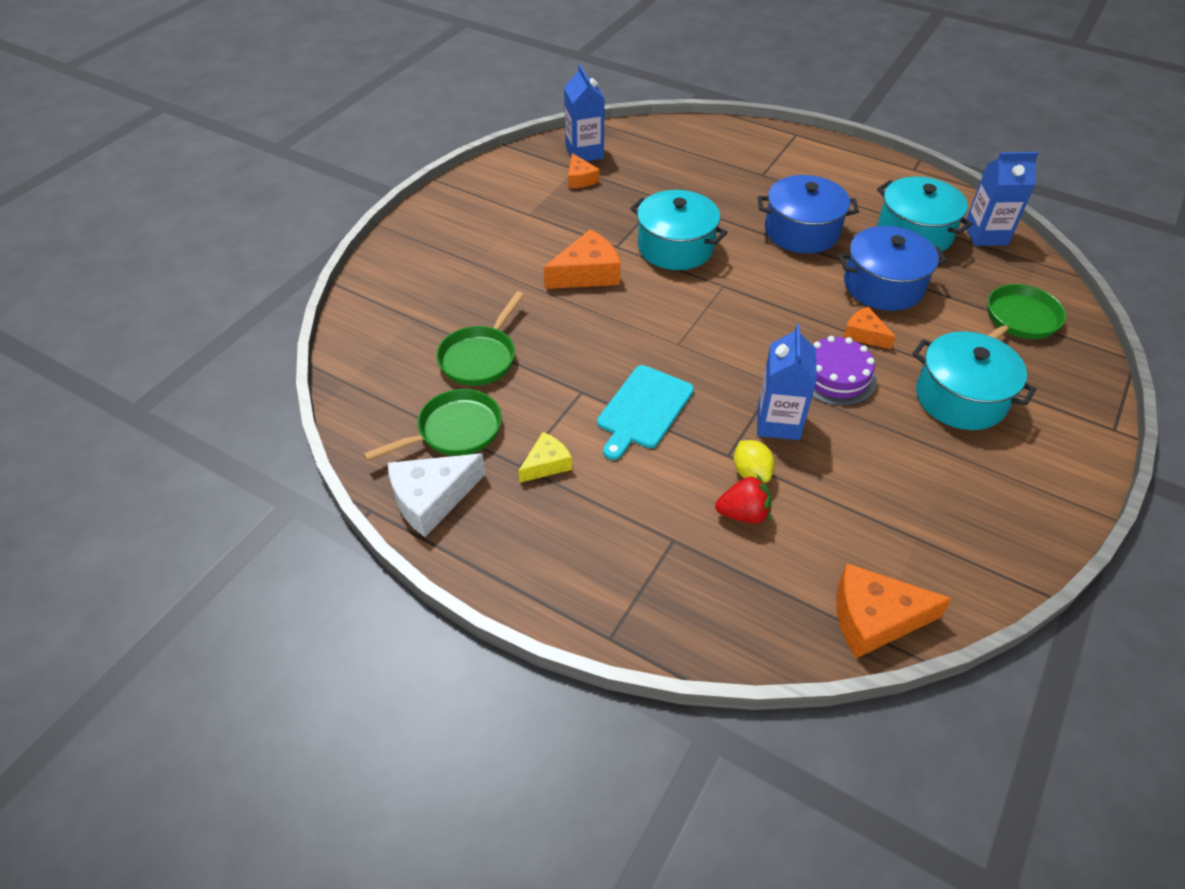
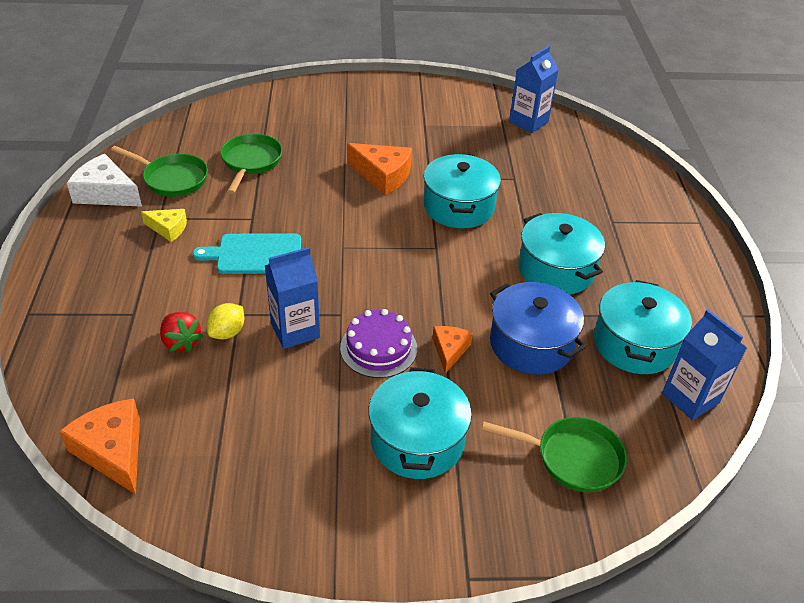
camera: 55 degrees right, 5 degrees down
green pan [436,291,524,386] -> green pan turned 105 degrees clockwise [221,134,282,194]
orange cheese [568,153,599,188] -> none
blue pot [758,175,859,253] -> turquoise pot [518,213,605,294]

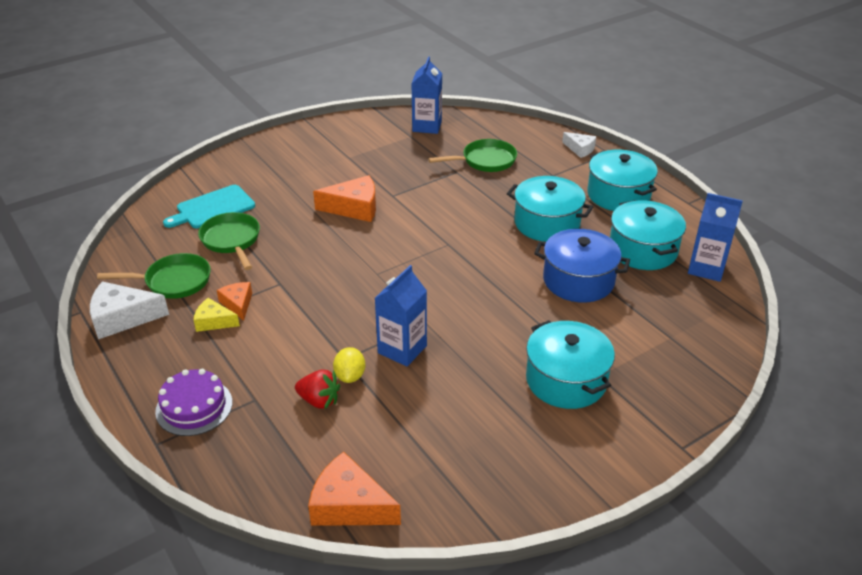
camera: 30 degrees left, 5 degrees down
yellow cheese [141,209,187,242] -> yellow cheese turned 150 degrees counterclockwise [194,298,240,332]
turquoise cutting board [193,233,301,274] -> turquoise cutting board moved to [163,185,255,228]
purple cake [340,309,417,378] -> purple cake moved to [155,369,232,436]
turquoise pot [424,154,501,228] -> turquoise pot moved to [587,150,658,211]
orange cheese [432,326,473,374] -> orange cheese moved to [217,282,252,321]
green pan [482,417,627,492] -> green pan moved to [428,139,517,172]
none -> white cheese [562,132,596,158]

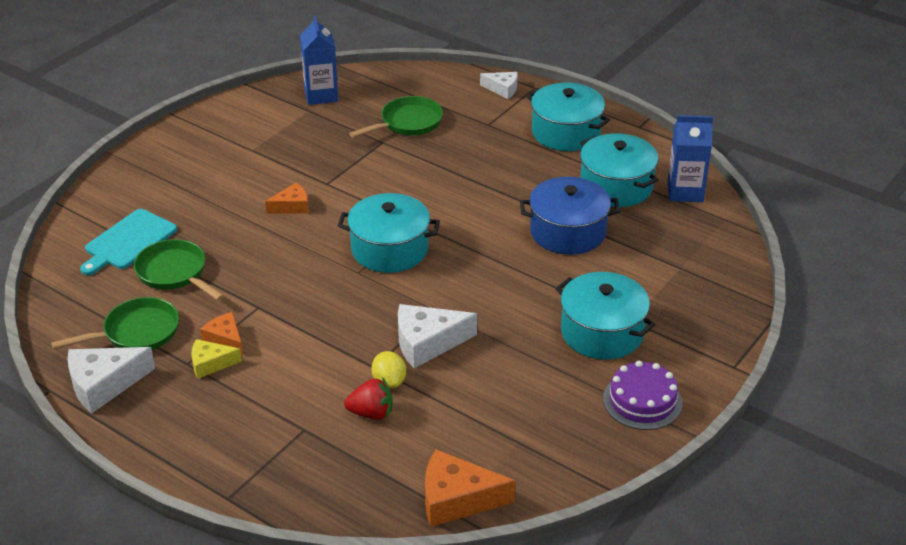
camera: 20 degrees left, 0 degrees up
purple cake [155,369,232,436] -> purple cake moved to [603,361,683,430]
orange cheese [313,175,376,222] -> orange cheese [265,183,309,214], size x0.60
blue carton [375,265,427,367] -> white cheese [398,304,477,368]
turquoise pot [507,176,593,242] -> turquoise pot moved to [338,193,440,273]

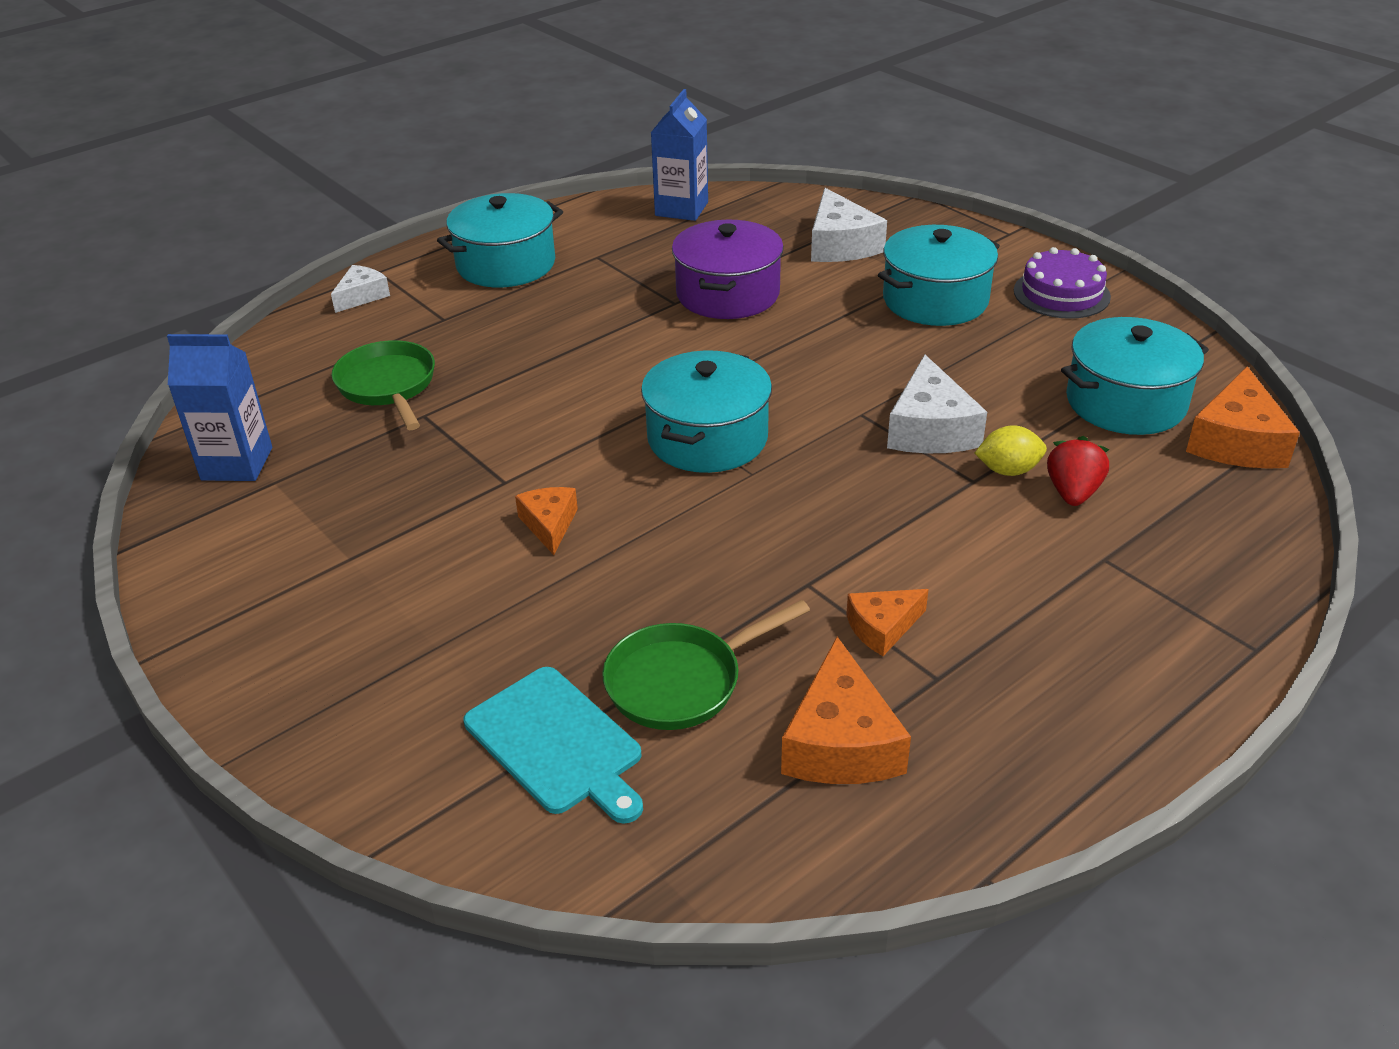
camera: 75 degrees left, 0 degrees up
green pan [51,297,179,350] -> orange cheese [781,637,911,784]
white cheese [67,347,155,414] -> white cheese moved to [811,188,887,262]
yellow cheese [192,339,242,379] -> none
blue pot [520,177,620,255] -> purple pot [672,220,784,319]
turquoise pot [580,133,659,207] -> turquoise pot moved to [1061,317,1209,435]

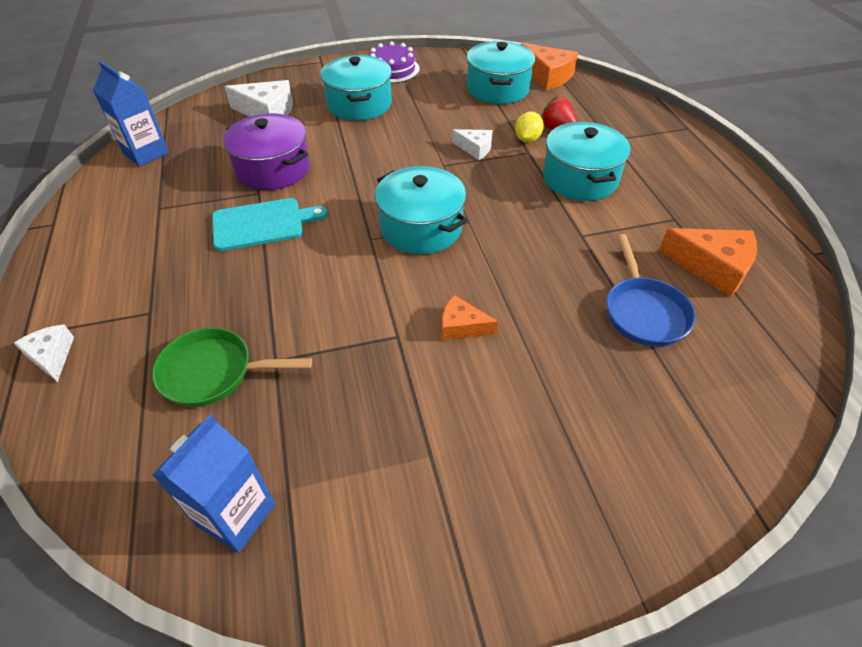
camera: 65 degrees left, 10 degrees up
turquoise pot [437,193,563,287] -> turquoise pot moved to [543,122,631,201]
turquoise cutting board [464,667,643,824] -> turquoise cutting board moved to [212,198,328,251]
green pan [602,600,810,730] -> blue pan [607,234,696,347]
orange cheese [846,589,929,656] -> none
white cheese [887,355,987,453] -> white cheese [452,129,493,160], size x0.60

